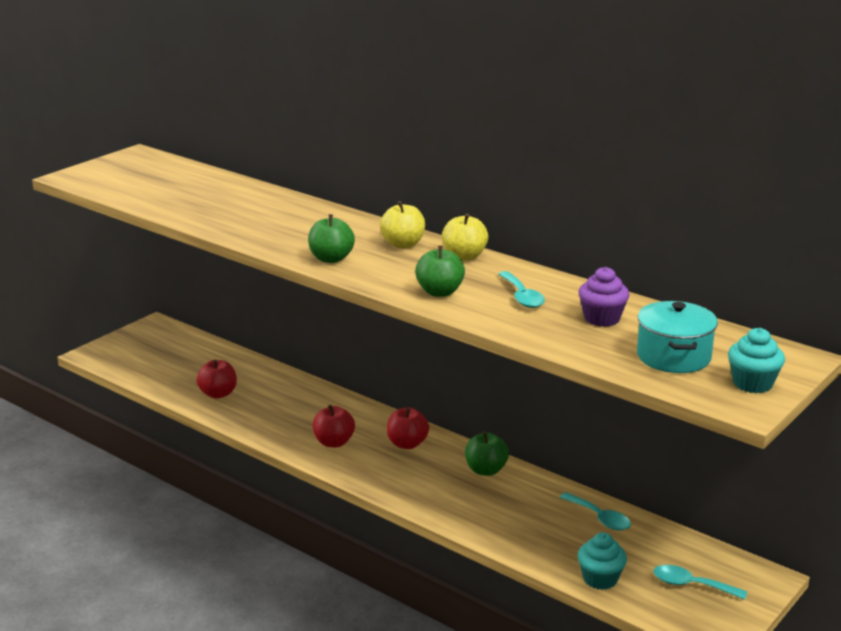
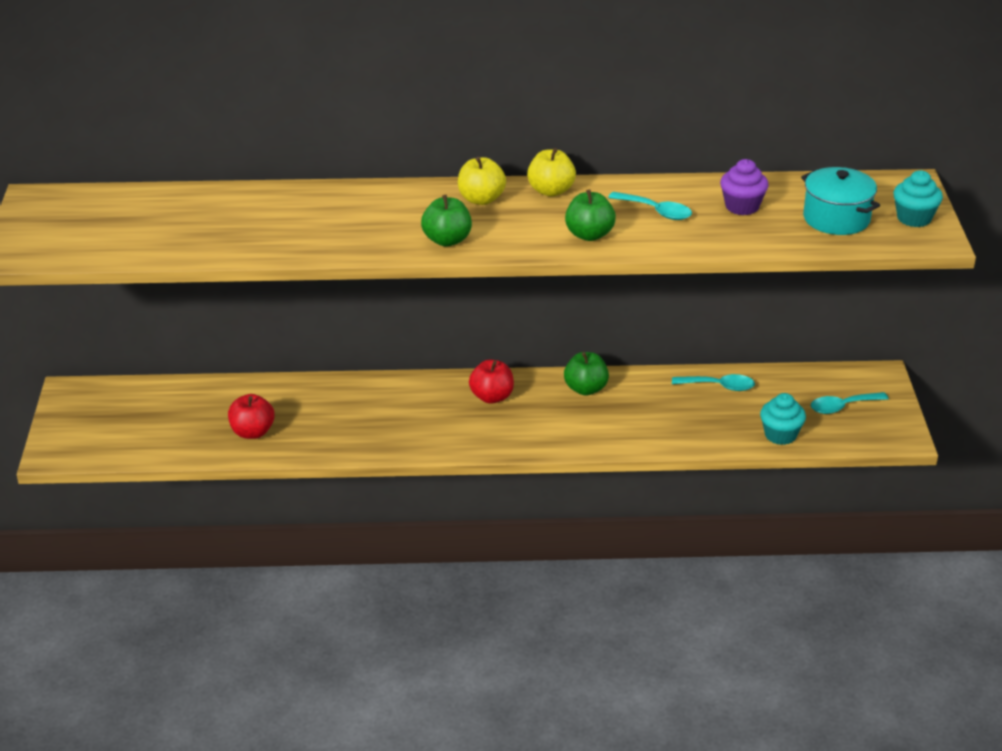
camera: 40 degrees left, 10 degrees up
red apple [313,405,355,447] -> none

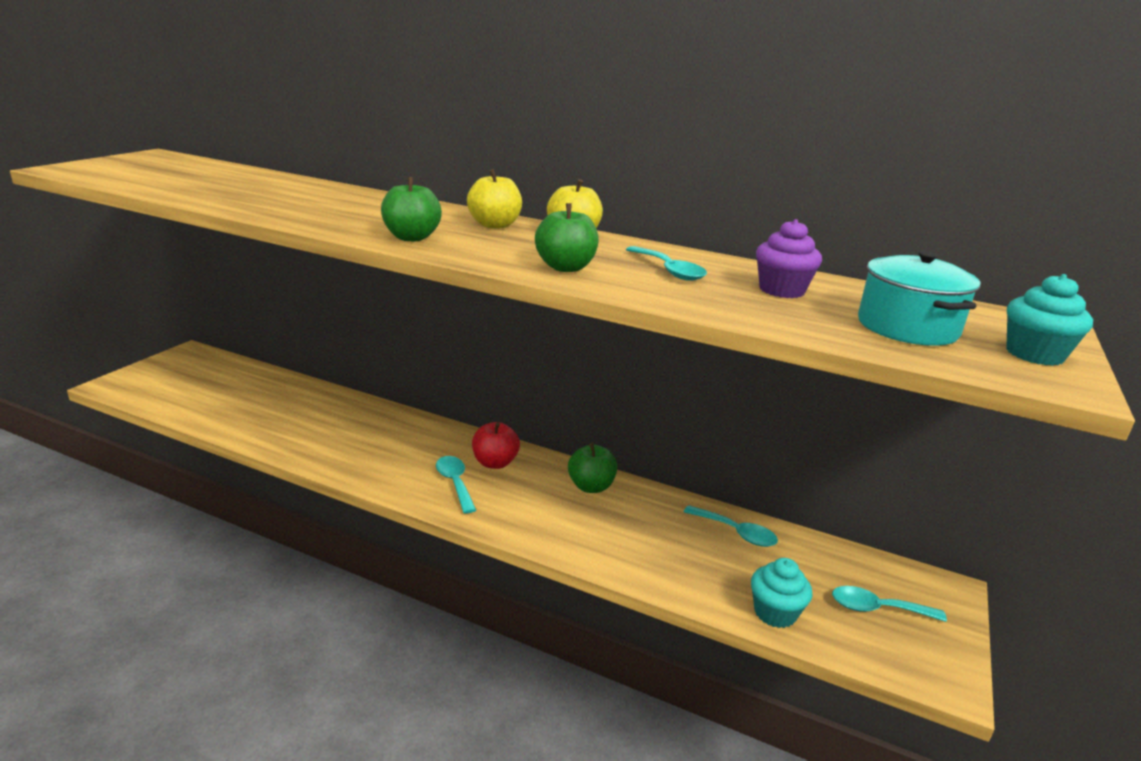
camera: 25 degrees right, 10 degrees down
red apple [228,394,275,439] -> none
none -> turquoise spoon [436,456,476,513]

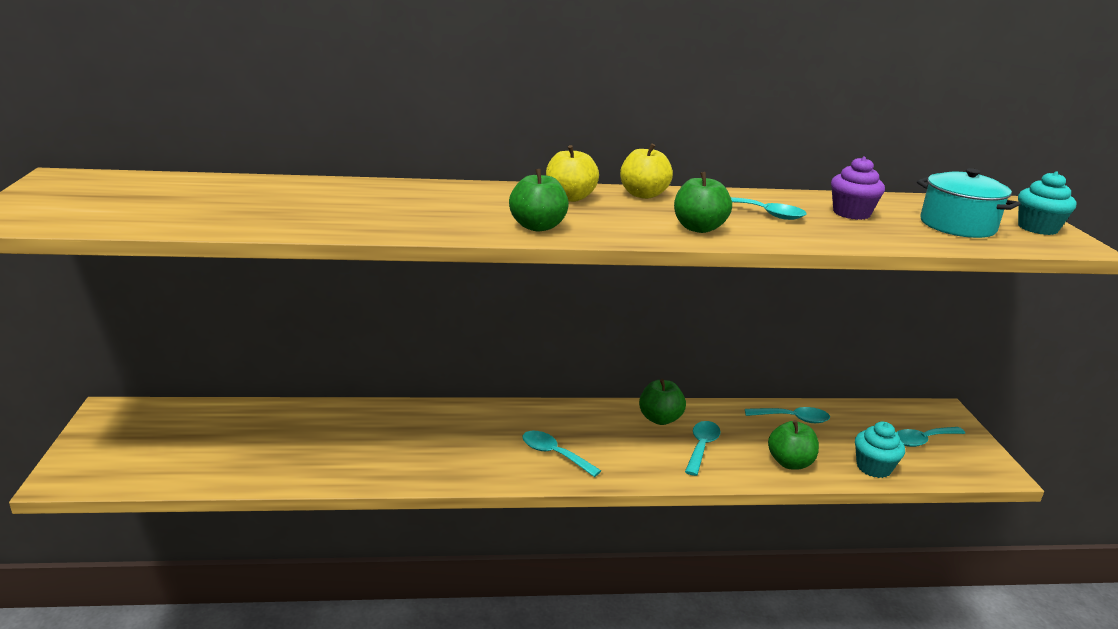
camera: 30 degrees left, 0 degrees up
red apple [472,422,520,469] -> none
none -> turquoise spoon [685,421,721,476]
none -> green apple [768,420,819,470]

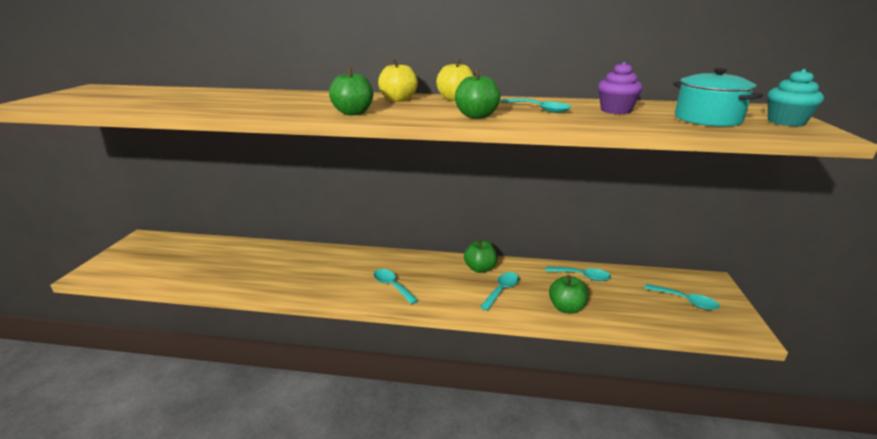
camera: 15 degrees right, 0 degrees up
turquoise cupcake [855,422,905,478] -> none
turquoise spoon [896,427,965,447] -> turquoise spoon turned 135 degrees counterclockwise [644,284,720,310]

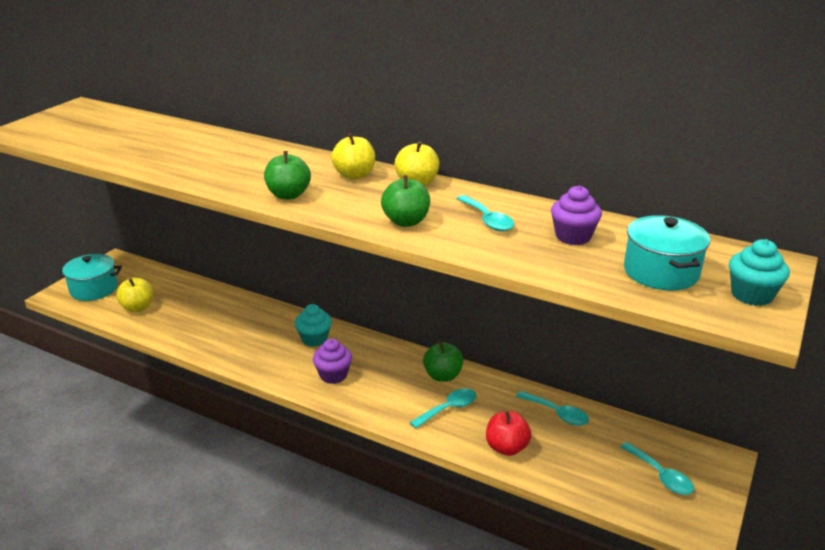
camera: 20 degrees right, 5 degrees up
turquoise spoon [374,269,418,304] -> purple cupcake [313,339,352,384]
green apple [549,275,589,314] -> red apple [486,411,531,456]
none -> turquoise pot [56,254,122,301]
none -> yellow apple [116,278,154,312]
none -> turquoise cupcake [295,304,332,347]

